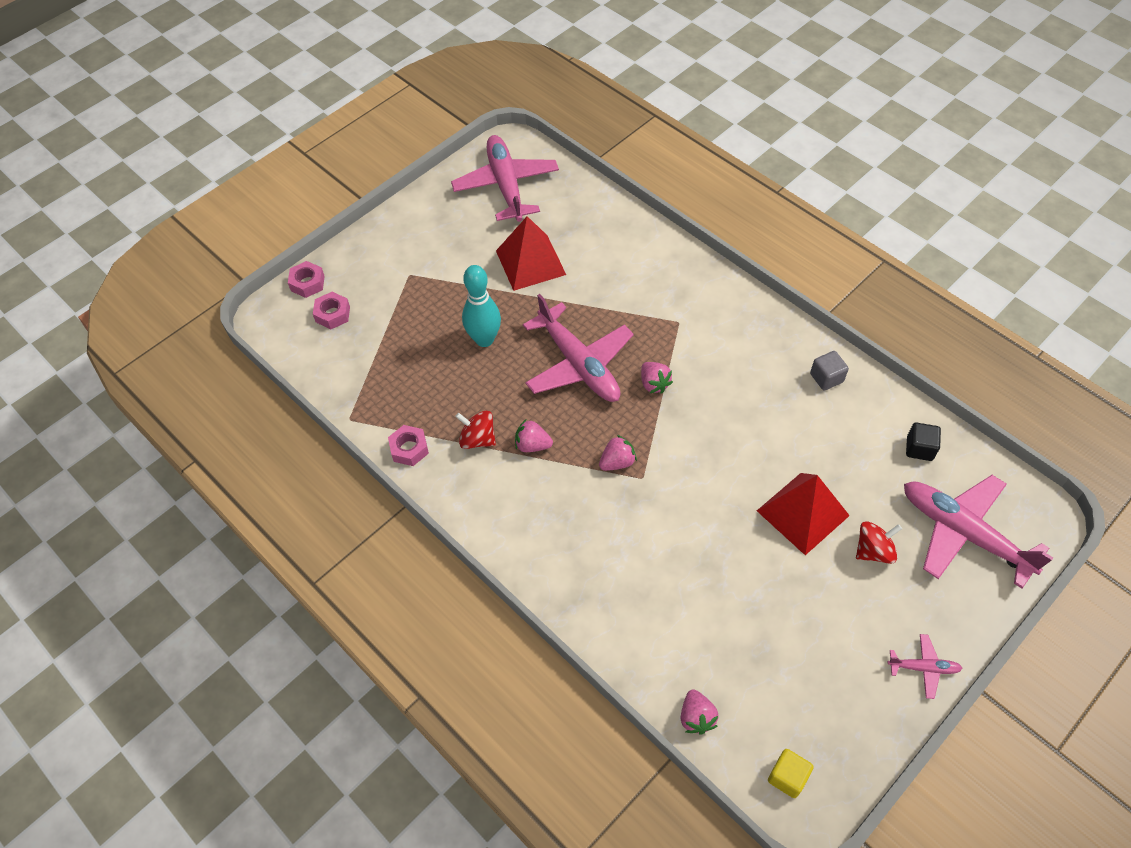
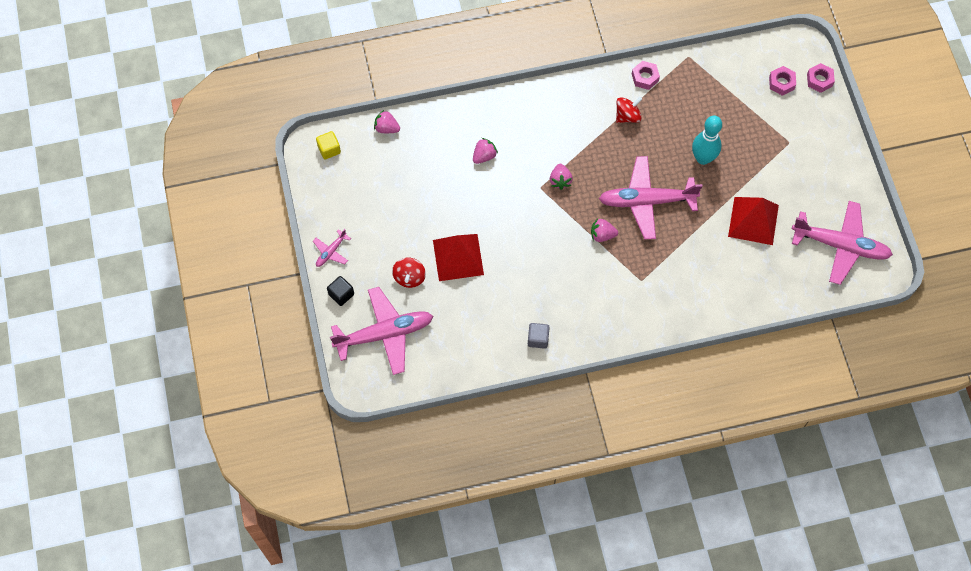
camera: 120 degrees right, 10 degrees up
pink strawberry [515,419,553,452] -> pink strawberry moved to [473,138,498,164]
black cube [906,423,941,461] -> black cube moved to [327,276,354,306]

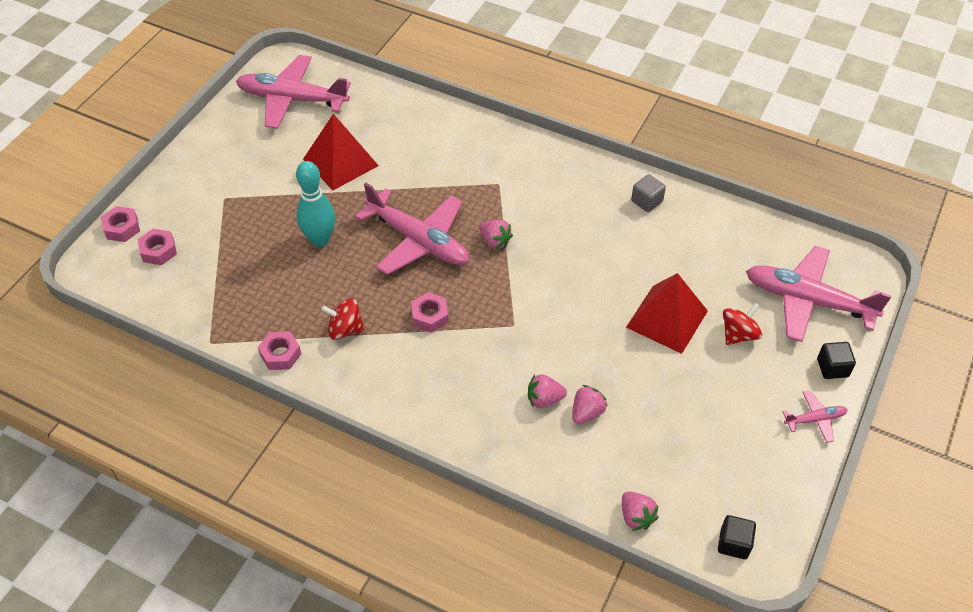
camera: 140 degrees left, 15 degrees down
yellow cube [316,131,341,159] -> black cube [718,515,756,559]
pink strawberry [550,164,573,190] -> pink strawberry moved to [572,385,608,424]
pink plane [792,201,893,285] -> pink plane turned 45 degrees counterclockwise [236,55,351,129]
none -> pink nut [411,292,448,333]

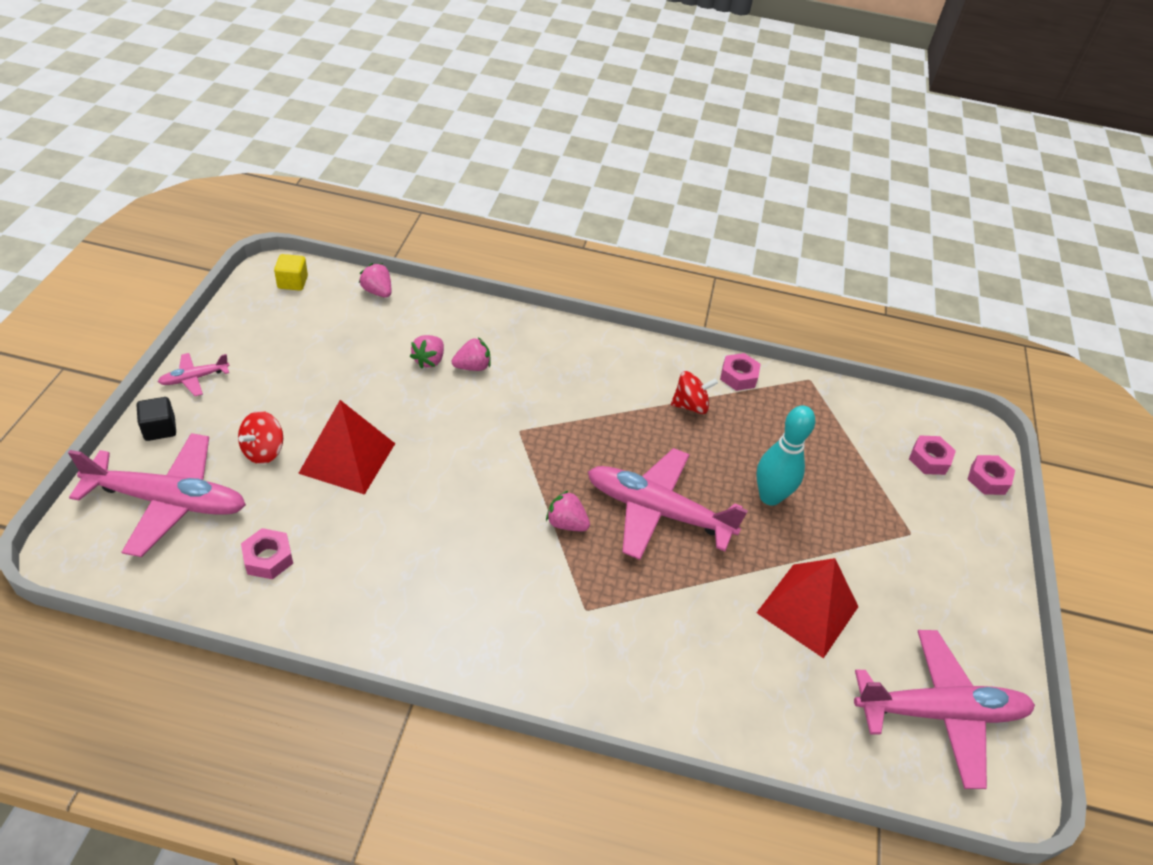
camera: 160 degrees right, 5 degrees down
pink nut [411,292,448,333] -> pink nut moved to [241,528,293,579]
grey cube [631,174,666,212] -> none
black cube [718,515,756,559] -> yellow cube [274,254,308,291]

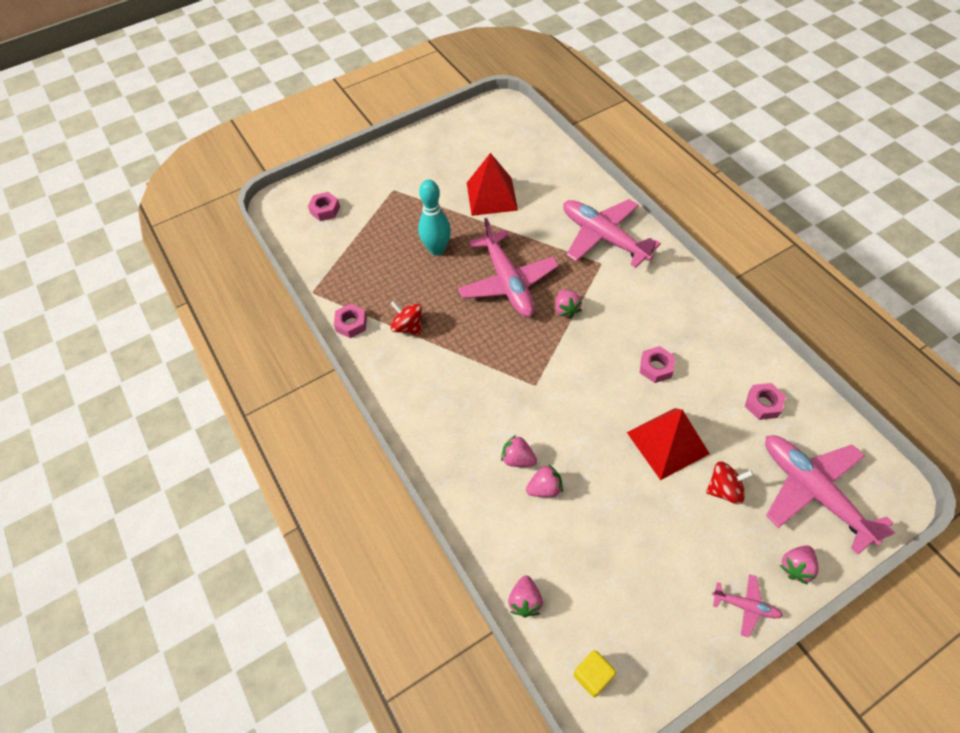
camera: 125 degrees left, 10 degrees up
black cube [136,397,176,441] -> pink strawberry [780,545,818,584]
pink plane [854,630,1035,789] -> pink plane moved to [563,199,661,268]
pink nut [967,455,1015,495] -> pink nut moved to [640,346,675,383]

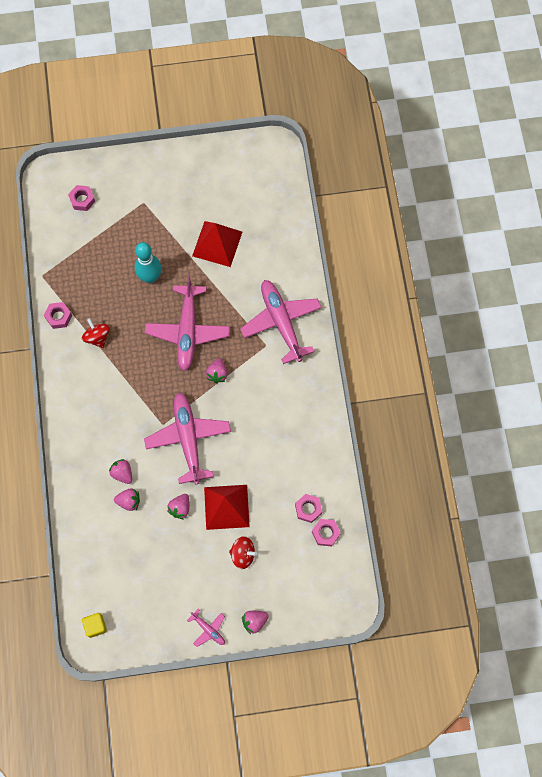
camera: 20 degrees right, 15 degrees up
pink strawberry [508,576,543,618] -> pink strawberry moved to [167,494,189,519]
pink nut [640,346,675,383] -> pink nut moved to [312,519,341,546]
pink plane [765,435,895,554] -> pink plane moved to [144,393,231,484]

